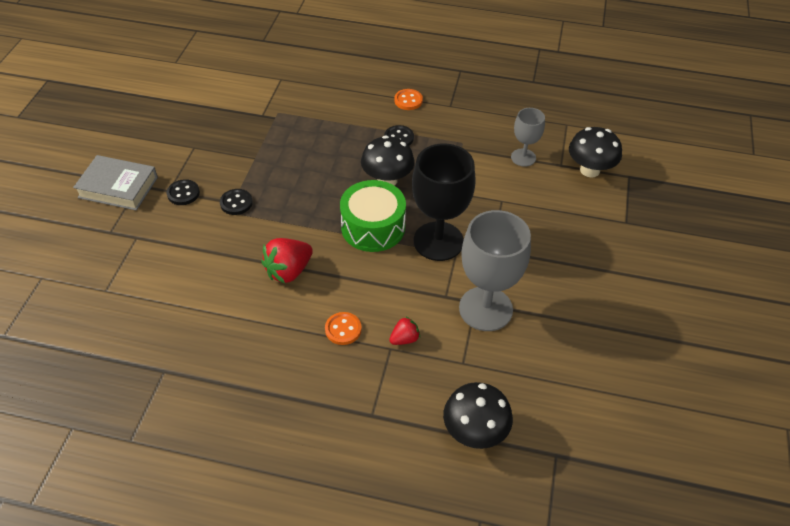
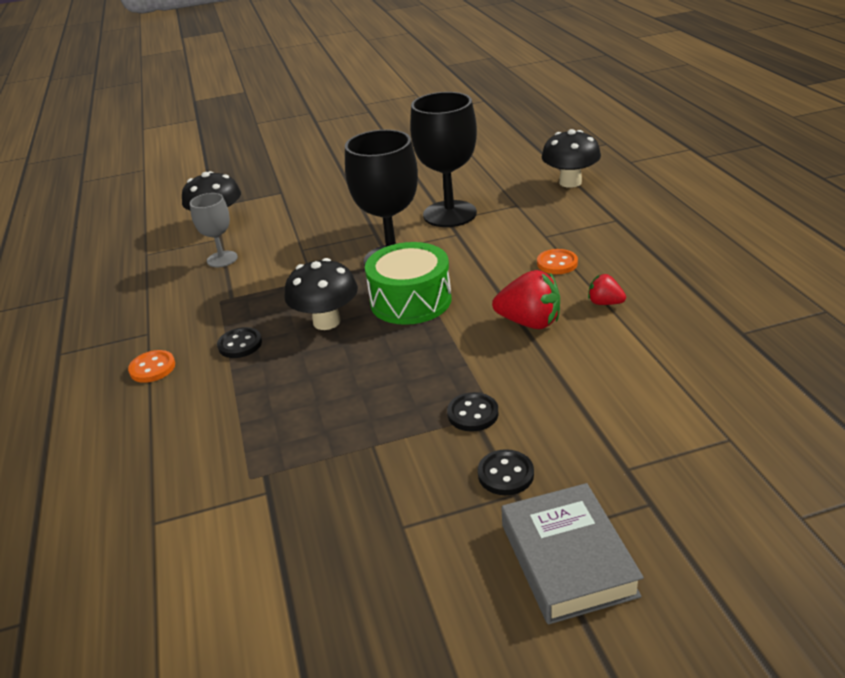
camera: 115 degrees left, 15 degrees down
red strawberry [389,316,420,345] -> red strawberry moved to [588,274,626,305]
grey goblet [459,210,531,331] -> black goblet [410,92,477,227]

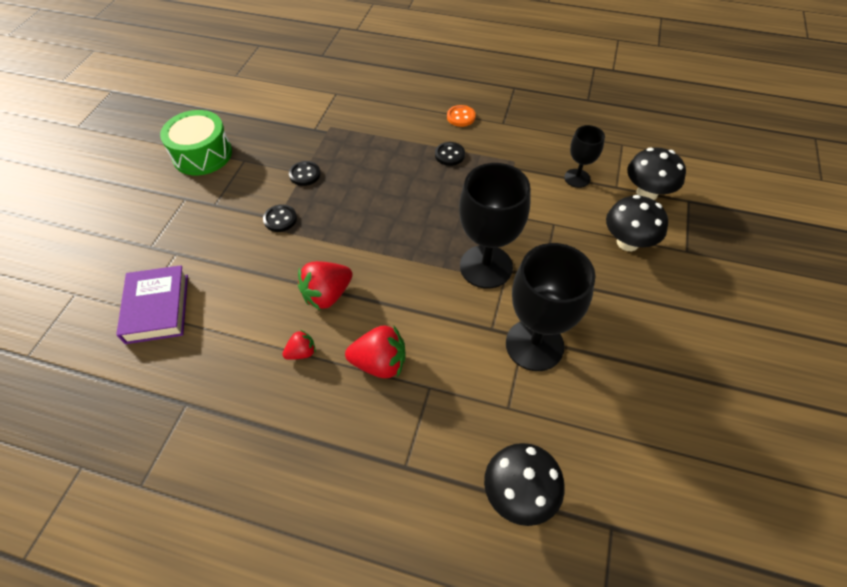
camera: 120 degrees right, 20 degrees up
grey goblet [190,193,238,267] -> black goblet [564,125,605,188]
black mushroom [284,258,358,330] -> black mushroom moved to [606,195,668,251]
green drum [365,242,451,325] -> green drum moved to [160,110,232,175]
black button [478,449,534,495] -> black button moved to [289,161,320,186]
grey book [501,483,644,624] -> none
orange button [537,249,578,274] -> red strawberry [345,325,406,378]
none -> purple book [116,265,188,344]

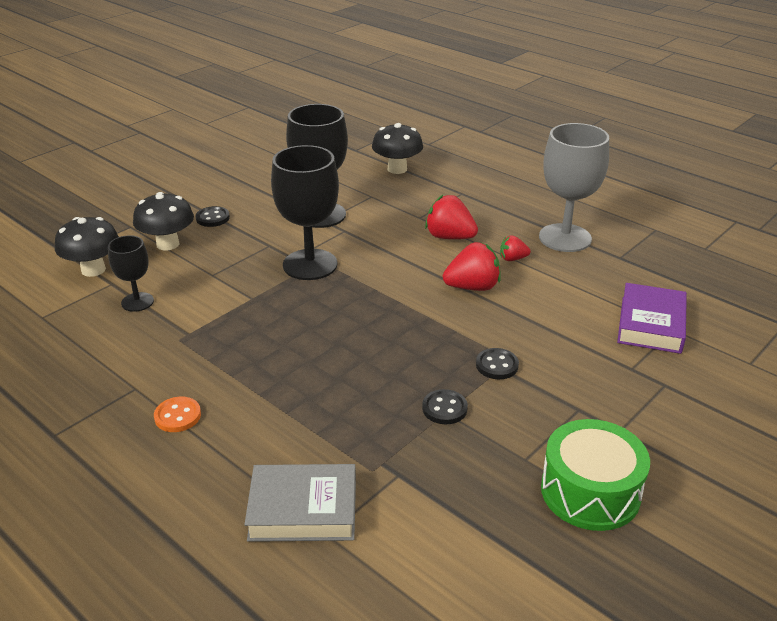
camera: 155 degrees left, 20 degrees down
black button [435,142,465,166] -> black button moved to [195,206,230,227]
none -> grey book [244,464,356,542]
none -> grey goblet [539,123,609,252]

